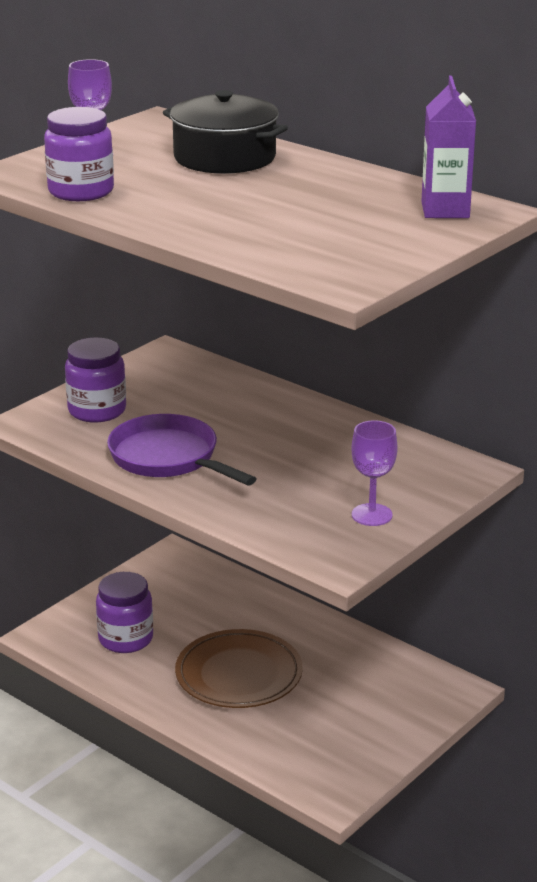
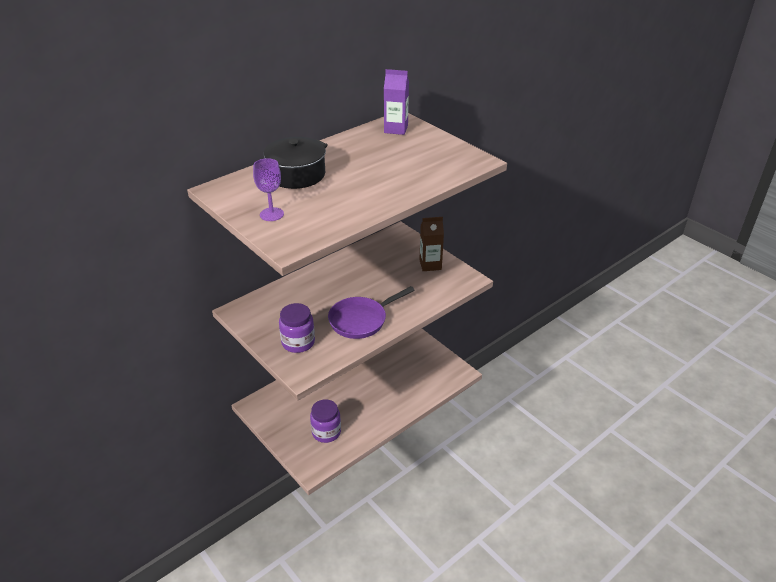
camera: 80 degrees left, 10 degrees up
purple jar [44,107,114,201] -> none
brown plate [175,629,303,708] -> none
purple goblet [351,420,398,526] -> brown carton [419,217,444,271]

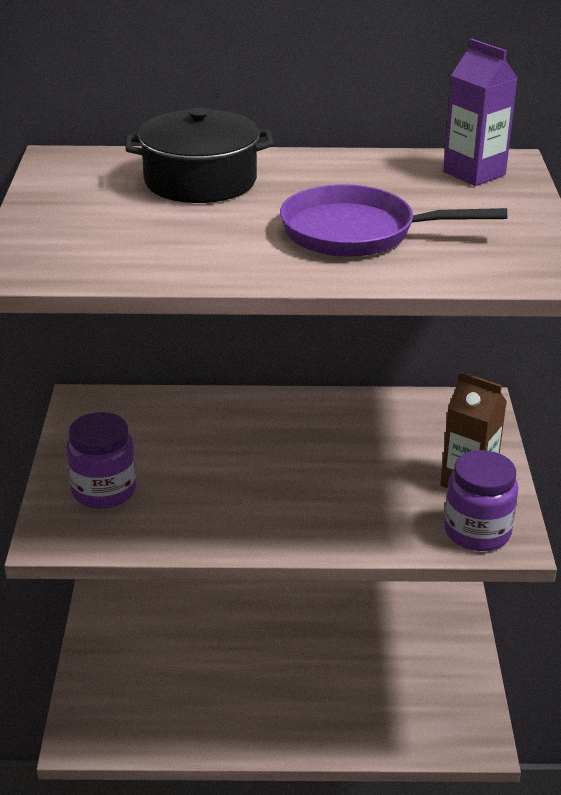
camera: 40 degrees right, 5 degrees down
purple goblet [253,158,284,221] -> none
purple jar [310,399,341,443] -> purple jar moved to [444,450,518,551]
purple pan [328,286,415,339] -> purple pan moved to [280,184,507,257]

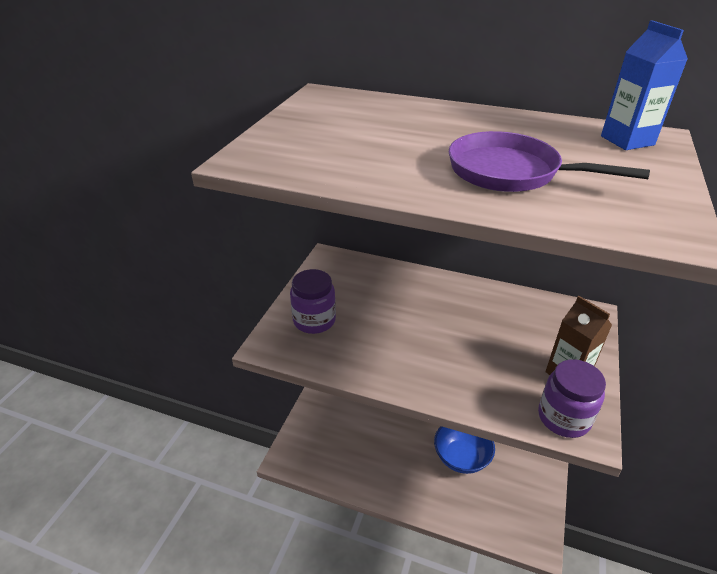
camera: 20 degrees right, 5 degrees up
black pot [125,107,274,203] -> none
purple carton [443,38,517,186] -> blue carton [601,20,688,150]
none -> blue bowl [434,426,495,474]

